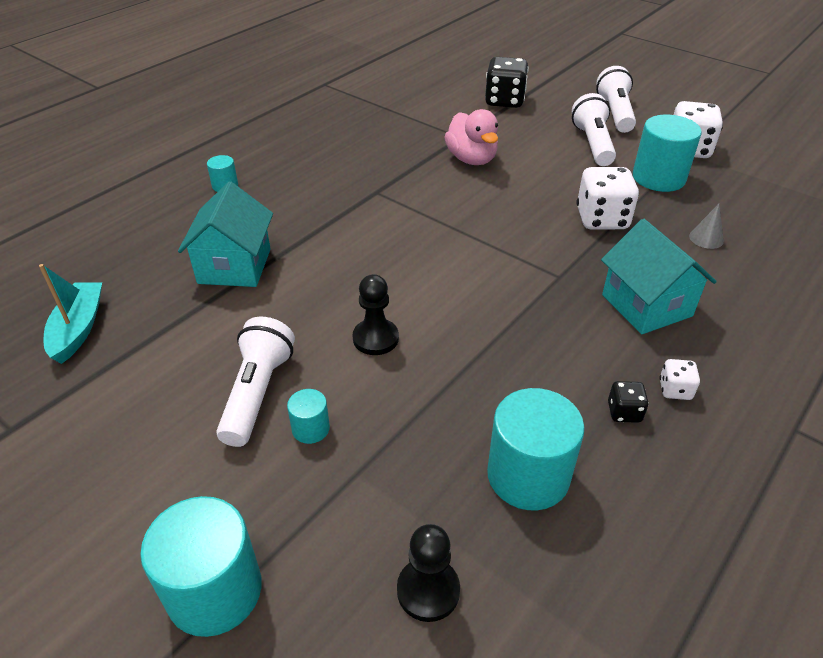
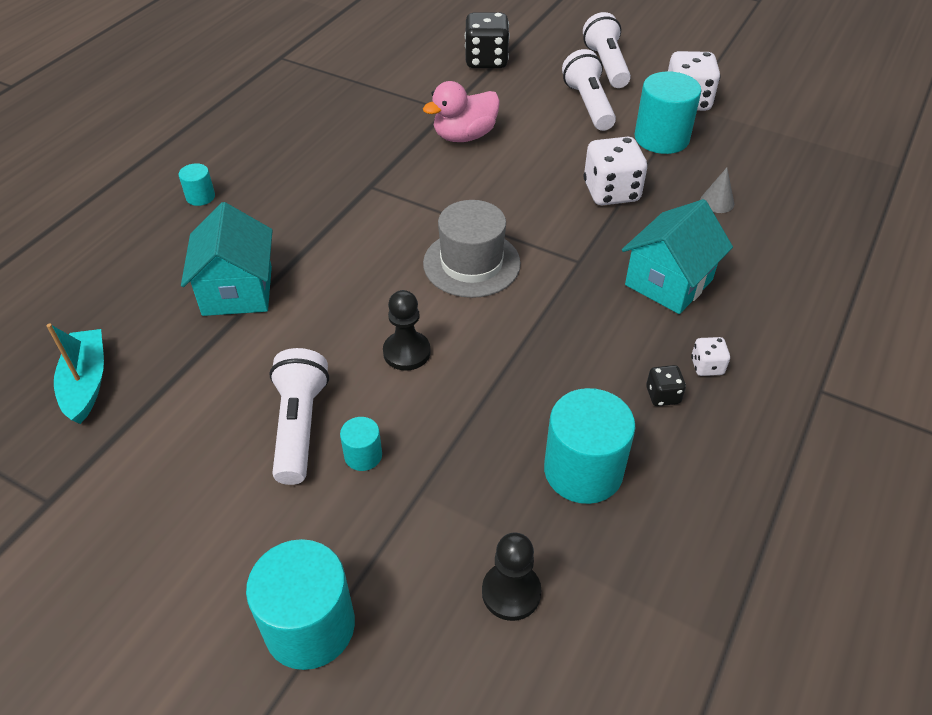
camera: 10 degrees left, 5 degrees up
pink duck [445,109,498,165] -> pink duck turned 90 degrees clockwise [423,81,500,142]
turquoise house [601,219,717,334] -> turquoise house turned 75 degrees clockwise [622,199,733,314]
none -> grey hat [423,200,521,298]

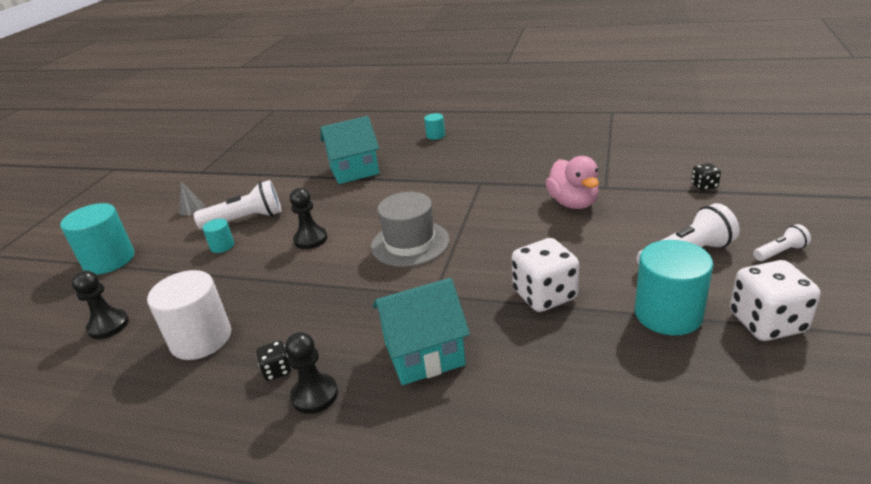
camera: 80 degrees right, 15 degrees down
turquoise boat [46,324,104,424] -> none
pink duck [423,81,500,142] -> pink duck turned 150 degrees counterclockwise [545,156,599,209]
black dice [465,13,510,68] -> black dice [691,163,721,191], size x0.49
turquoise cylinder [544,388,635,504] -> white cylinder [147,270,231,360]
white flashlight [583,12,631,88] -> white flashlight [753,224,811,261], size x0.54
turquoise house [622,199,733,314] -> turquoise house turned 45 degrees counterclockwise [372,278,470,385]
white dice [691,337,730,376] -> black pawn [285,332,338,414]
grey cone [700,168,734,213] -> grey cone moved to [179,181,204,216]

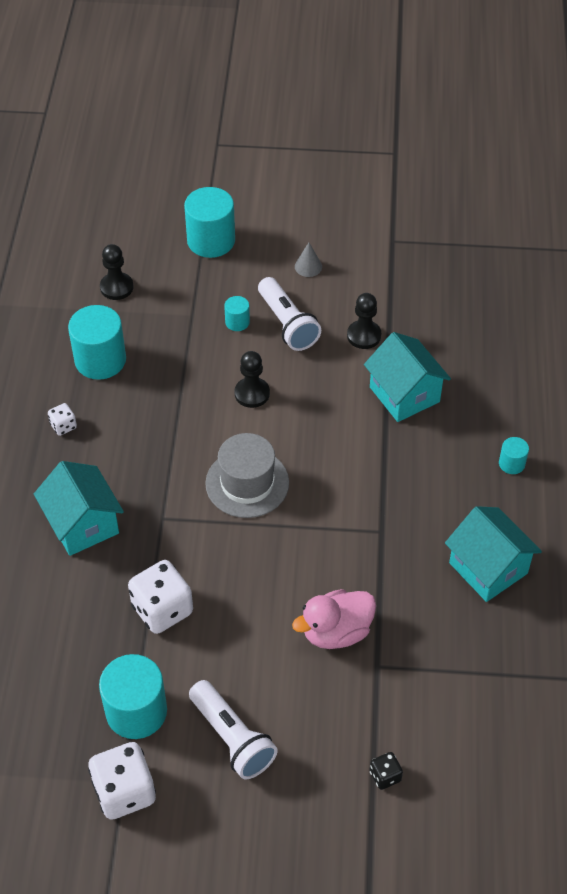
camera: 75 degrees right, 20 degrees up
white cylinder [147,270,231,360] -> turquoise cylinder [68,305,126,380]
black dice [256,341,291,381] -> white dice [48,403,77,436]
black pawn [285,332,338,414] -> black pawn moved to [347,293,381,349]
white flashlight [753,224,811,261] -> none
none -> turquoise house [445,506,542,602]

